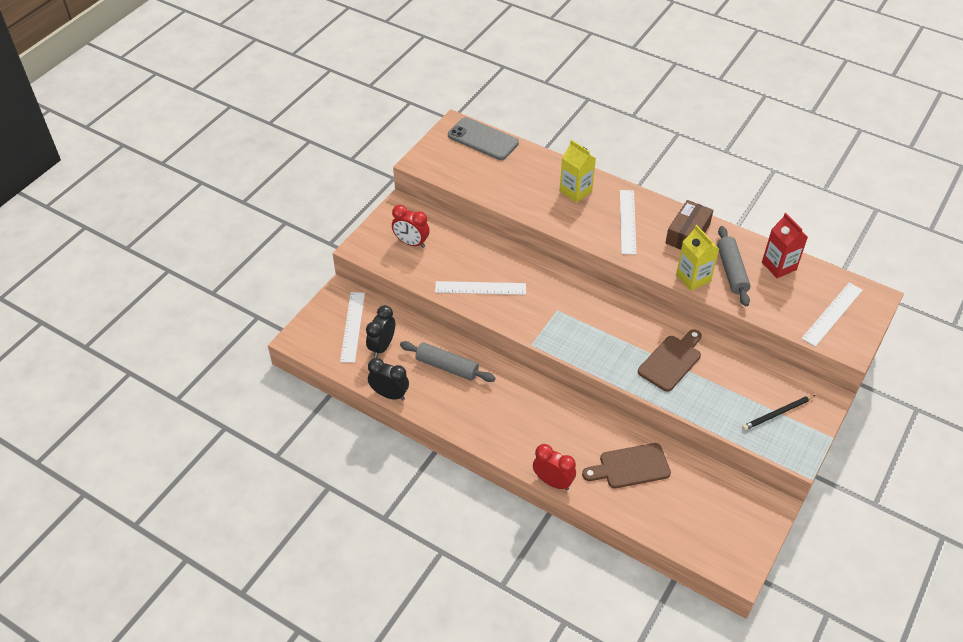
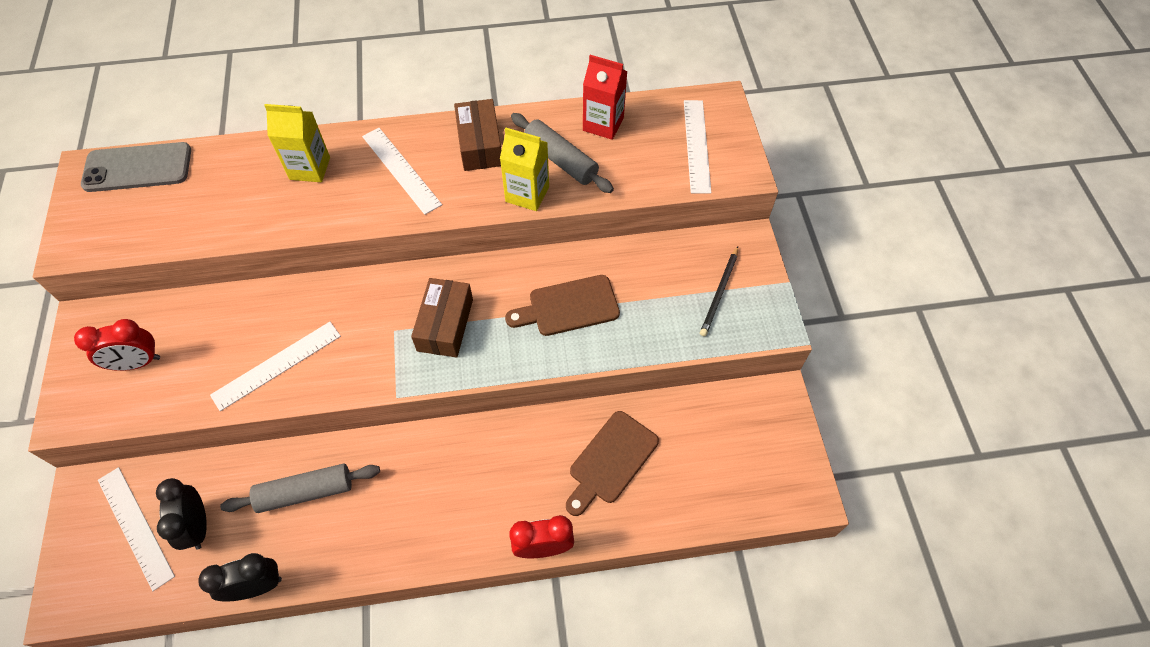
camera: 40 degrees left, 10 degrees up
brown cutting board [638,329,702,392] -> brown cutting board turned 105 degrees counterclockwise [505,275,620,336]
none -> brown box [411,278,473,358]

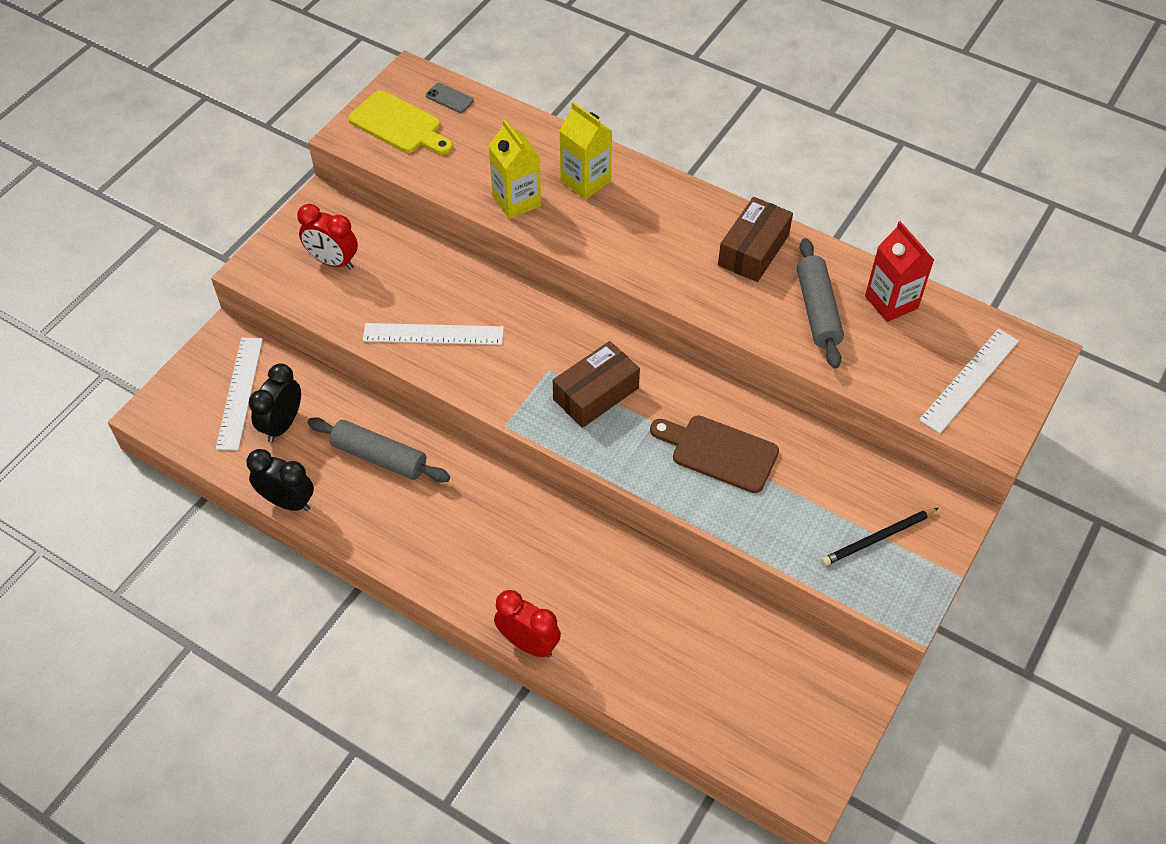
camera: 40 degrees right, 5 degrees down
grey phone [81,142,191,192] -> grey phone [426,83,474,113], size x0.45
white ruler [362,128,442,215] -> none
yellow carton [500,127,549,211] -> yellow carton moved to [488,120,541,219]
brown cutting board [566,411,659,516] -> none
none -> yellow cutting board [348,90,453,155]

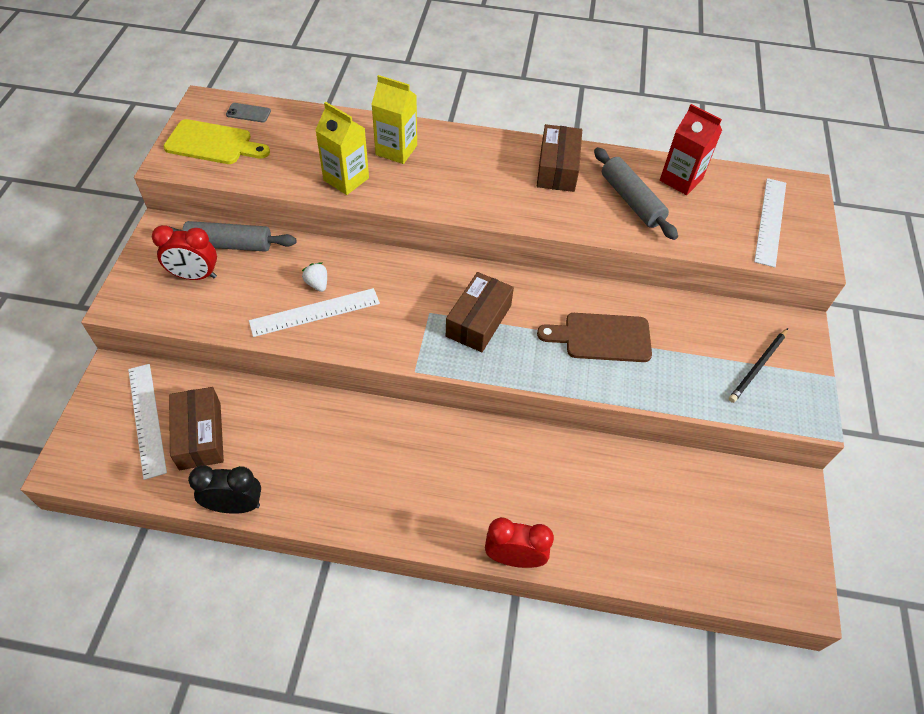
camera: 25 degrees left, 0 degrees up
black clock [249,363,301,442] -> brown box [169,387,224,470]
grey rolling pin [307,417,450,482] -> grey rolling pin moved to [171,221,296,252]
none -> white strawberry [302,263,327,292]

